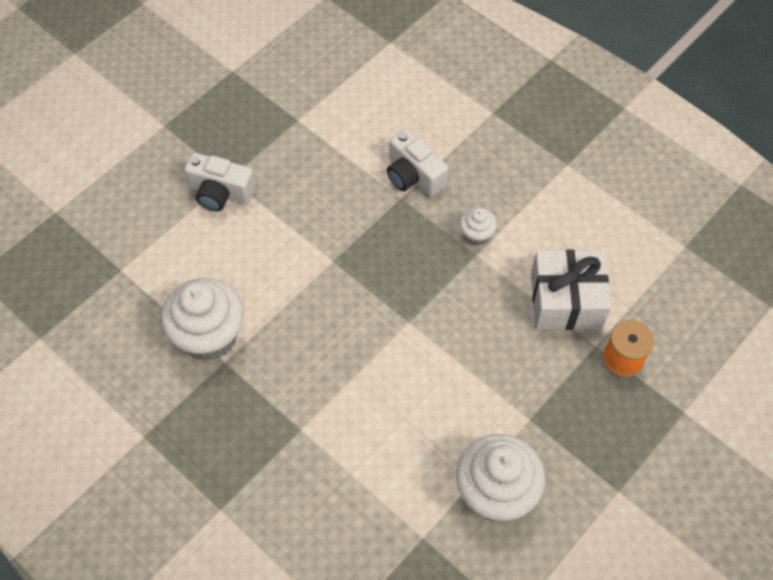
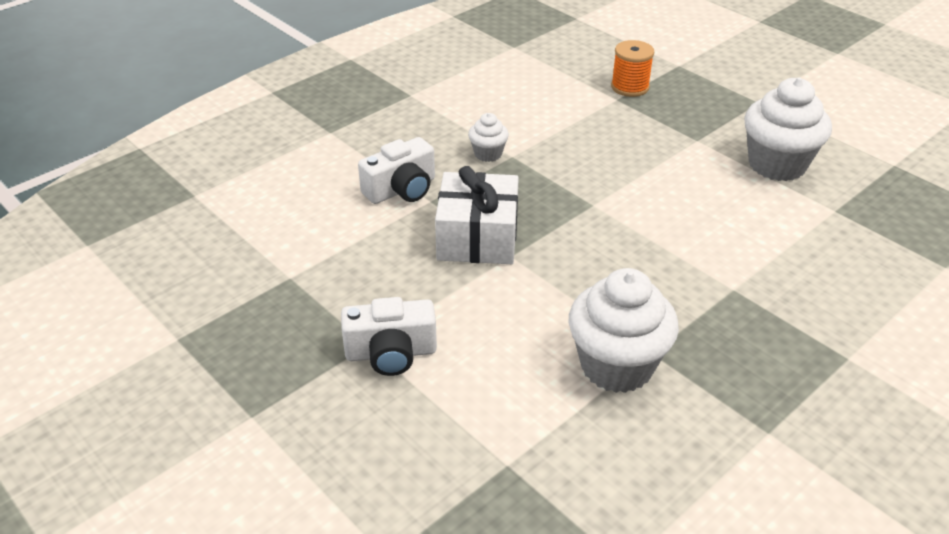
camera: 85 degrees left, 20 degrees down
white camera [184,153,256,211] -> white camera turned 60 degrees clockwise [341,297,437,376]
white gift [531,249,611,330] -> white gift moved to [435,166,519,264]

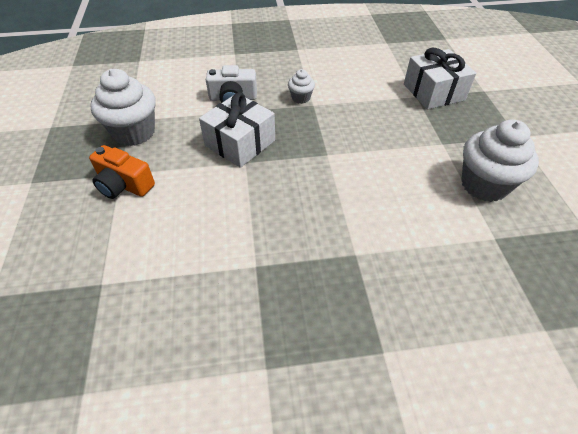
camera: 35 degrees right, 10 degrees up
white camera [341,297,437,376] -> orange camera [89,145,155,199]
white cupcake [568,268,679,393] -> white cupcake moved to [90,69,156,146]
orange spool [611,40,654,97] -> white gift [404,48,476,110]

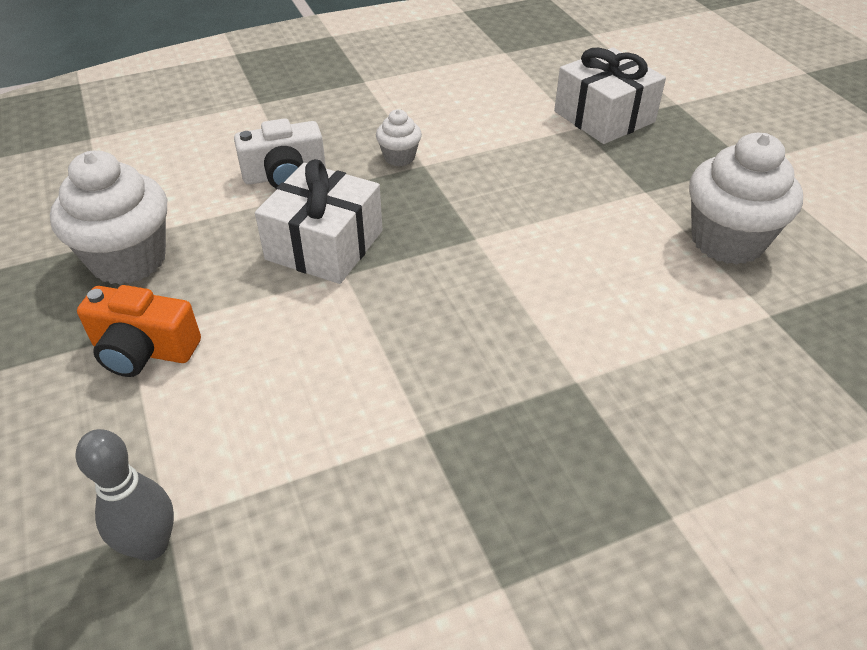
camera: 15 degrees left, 5 degrees down
none -> grey bowling pin [76,429,174,561]

